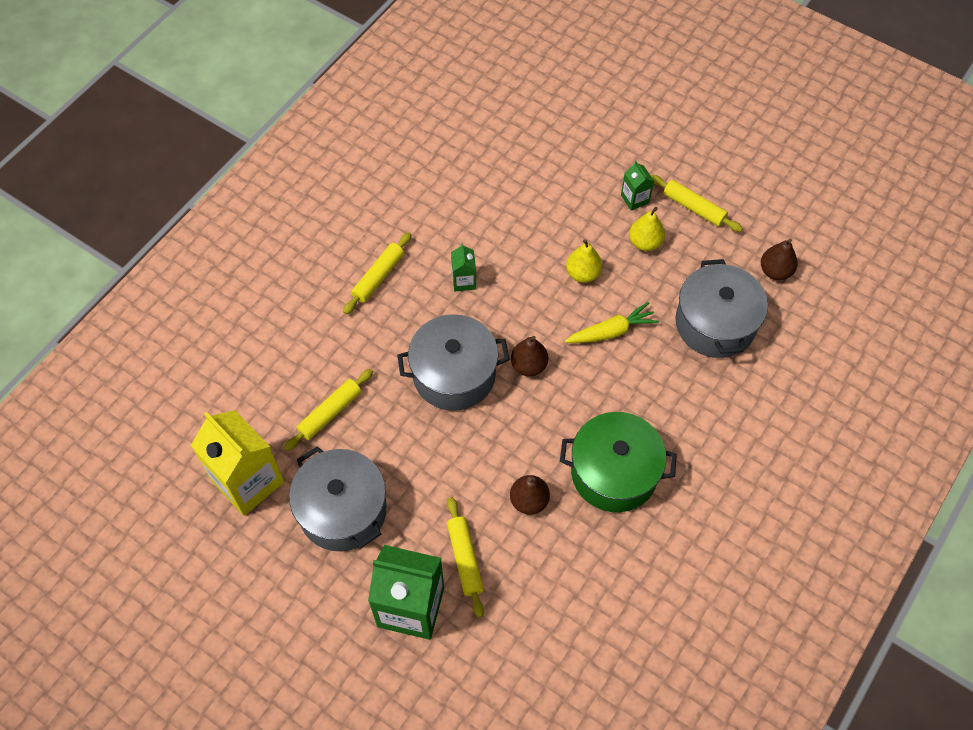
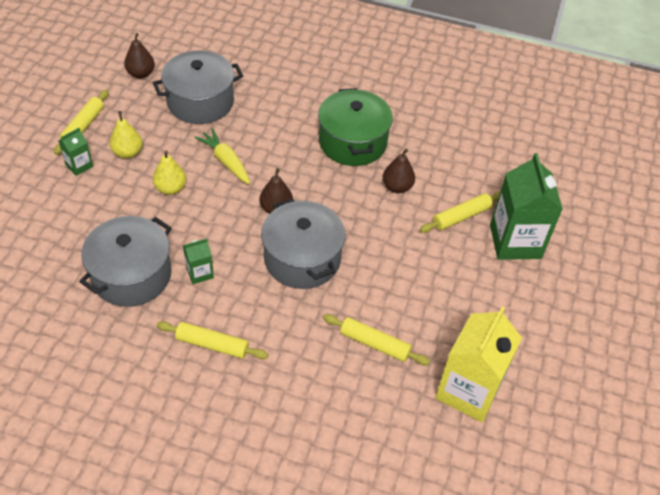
camera: 110 degrees left, 10 degrees down
grey pot [289,446,387,551] -> grey pot moved to [79,216,172,307]

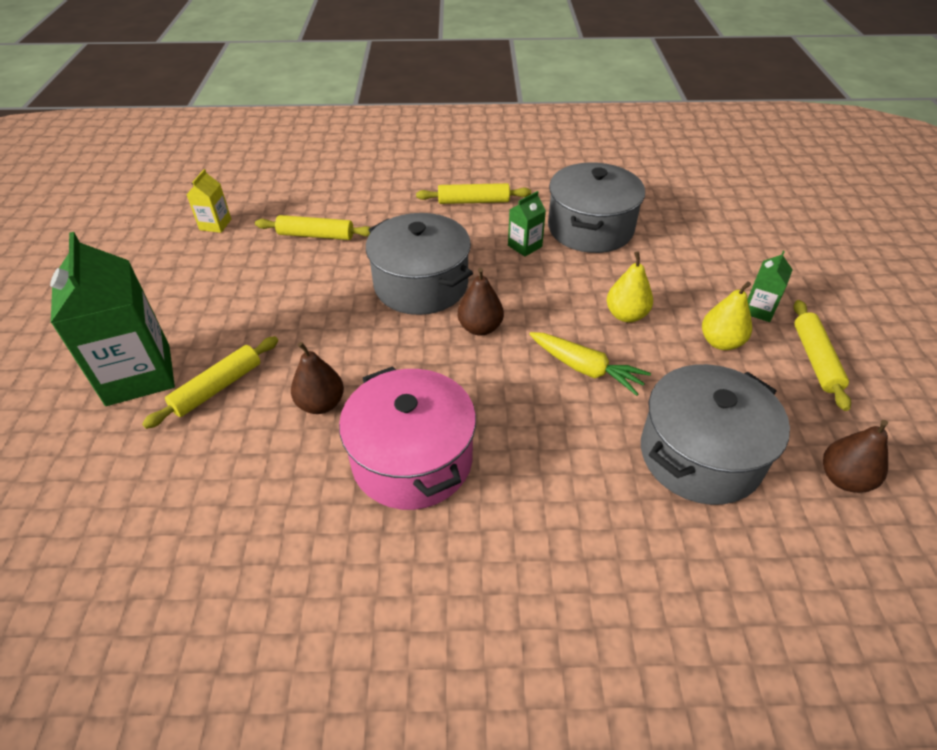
camera: 165 degrees right, 5 degrees down
green pot [318,88,393,166] -> pink pot [339,366,476,510]
yellow carton [435,306,522,422] -> yellow carton [186,169,231,233], size x0.46

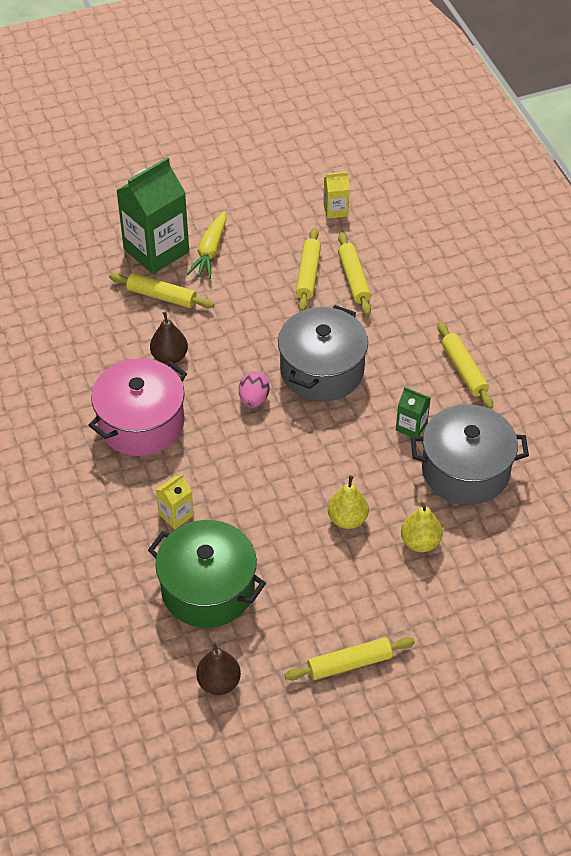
camera: 70 degrees right, 5 degrees up
brown pear [458,268,504,336] -> none
yellow carrot [529,332,651,396] -> yellow carrot moved to [187,211,226,279]
grey pot [641,364,790,505] -> green pot [148,520,266,628]
yellow pear [702,282,752,350] -> yellow pear moved to [401,503,443,552]
green carton [747,251,793,322] -> none
none -> yellow carton [156,474,194,529]
none -> pink egg [239,371,270,407]
none -> yellow rolling pin [296,228,321,311]

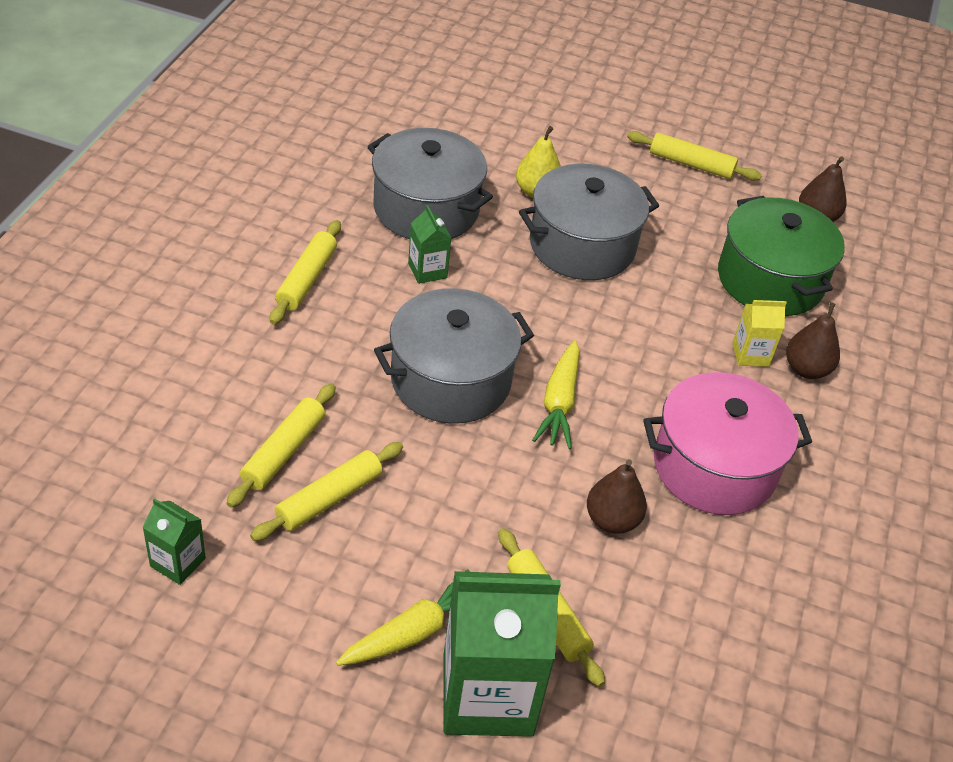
camera: 145 degrees left, 5 degrees down
pink egg [239,371,270,407] -> yellow carrot [532,340,580,449]
yellow carton [323,172,350,219] -> green carton [142,498,206,585]
yellow pear [328,475,369,529] -> grey pot [519,164,659,280]
none -> brown pear [786,302,840,379]

